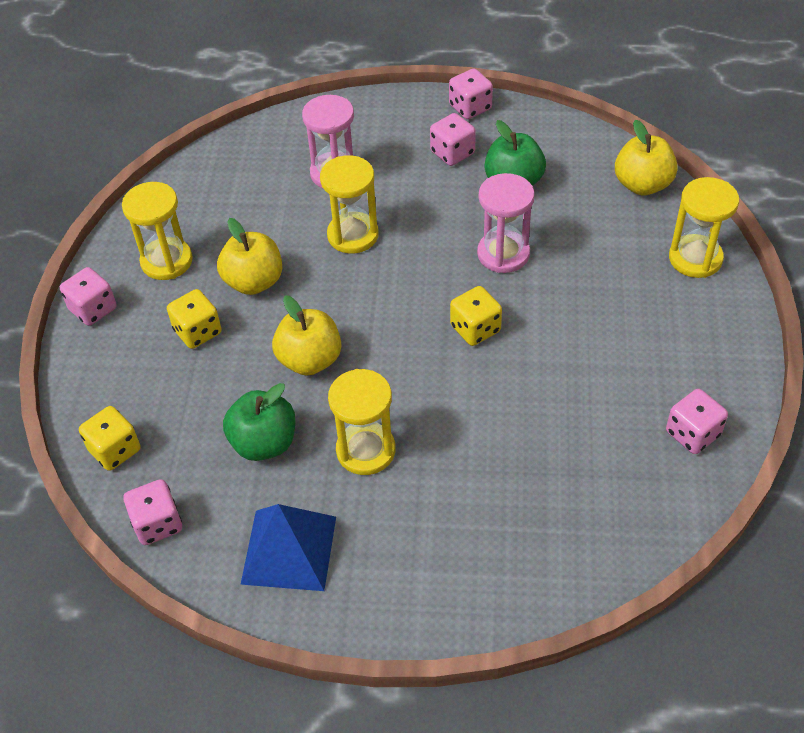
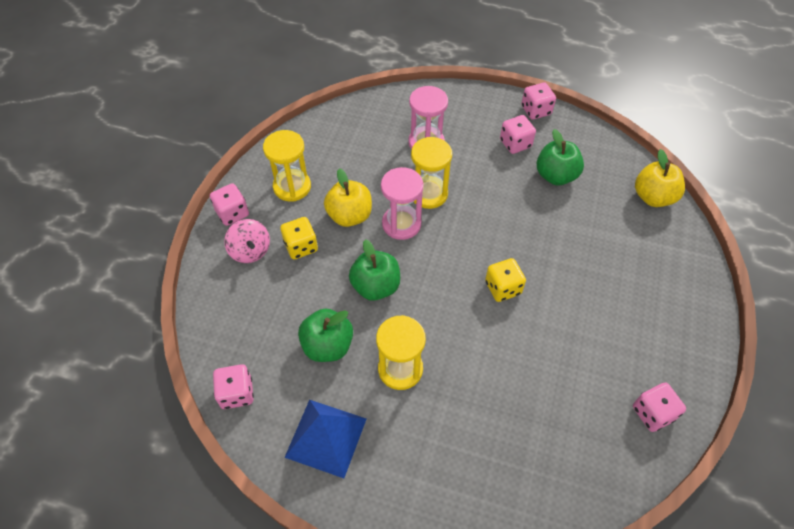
camera: 10 degrees right, 5 degrees up
yellow dice [79,406,141,471] -> none
yellow apple [272,295,341,376] -> green apple [349,239,400,301]
pink hourglass [477,173,535,273] -> pink hourglass moved to [381,167,423,240]
yellow hourglass [669,177,739,278] -> none
none -> pink spinning top [224,219,270,263]

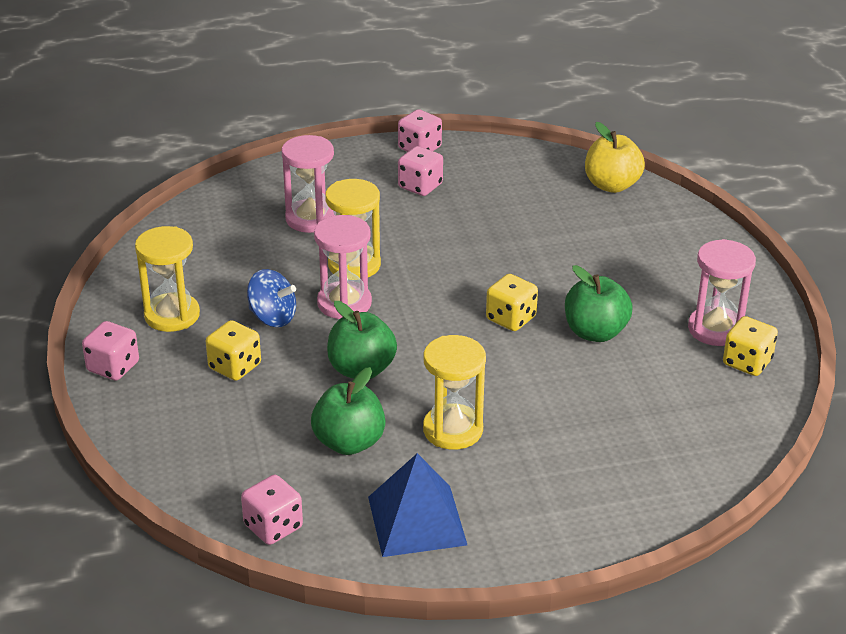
camera: 30 degrees left, 20 degrees down
pink spinning top [224,219,270,263] -> none
yellow apple [324,168,372,227] -> blue spinning top [247,269,296,327]
green apple [537,129,584,185] -> green apple moved to [565,265,633,342]
pink dice [633,382,686,432] -> yellow dice [723,316,778,376]
none -> pink hourglass [688,239,756,346]

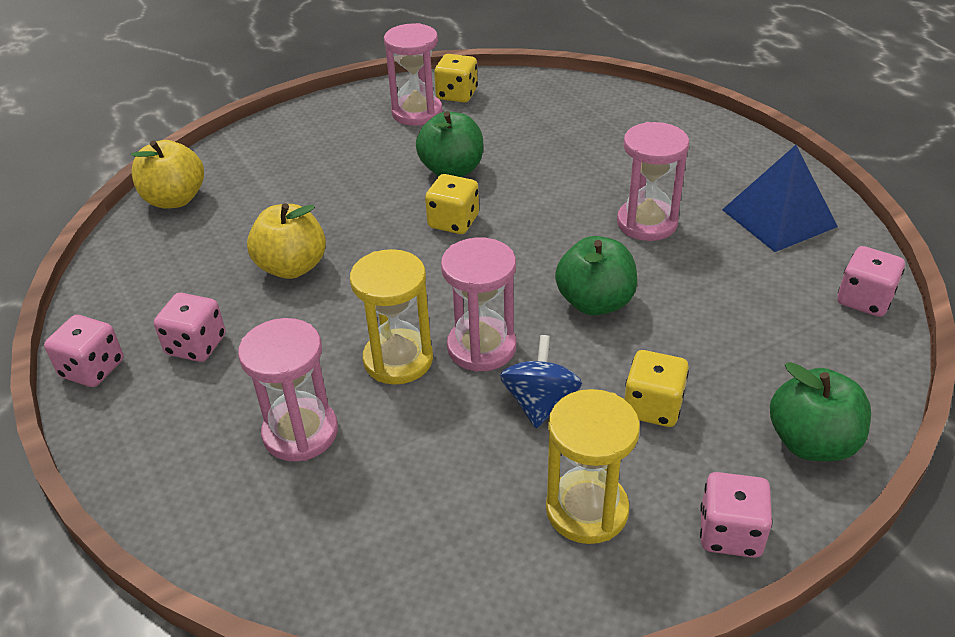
camera: 105 degrees left, 5 degrees up
green apple [311,367,386,455] -> green apple moved to [770,362,871,461]
yellow hourglass [423,335,486,450] -> pink hourglass [617,122,689,241]
none -> yellow apple [247,203,326,279]

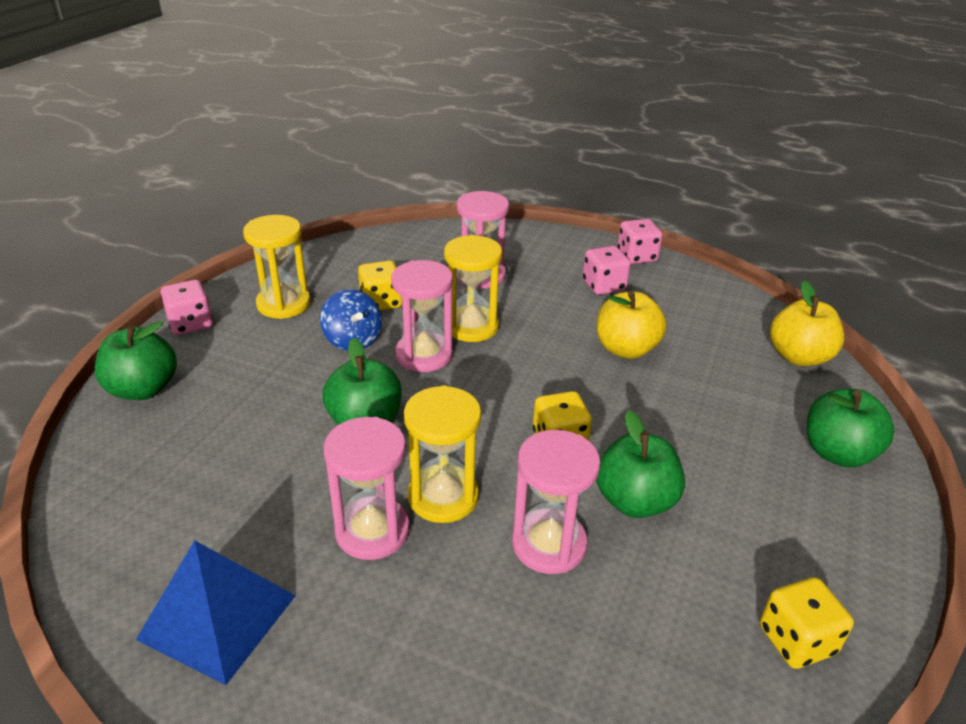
camera: 140 degrees right, 5 degrees down
pink hourglass [384,23,443,126] -> pink hourglass moved to [512,430,601,574]
yellow dice [624,350,689,427] -> yellow dice moved to [358,260,402,311]
pink dice [837,246,905,317] -> none
none -> yellow hourglass [404,386,481,523]
none -> green apple [807,389,895,467]

